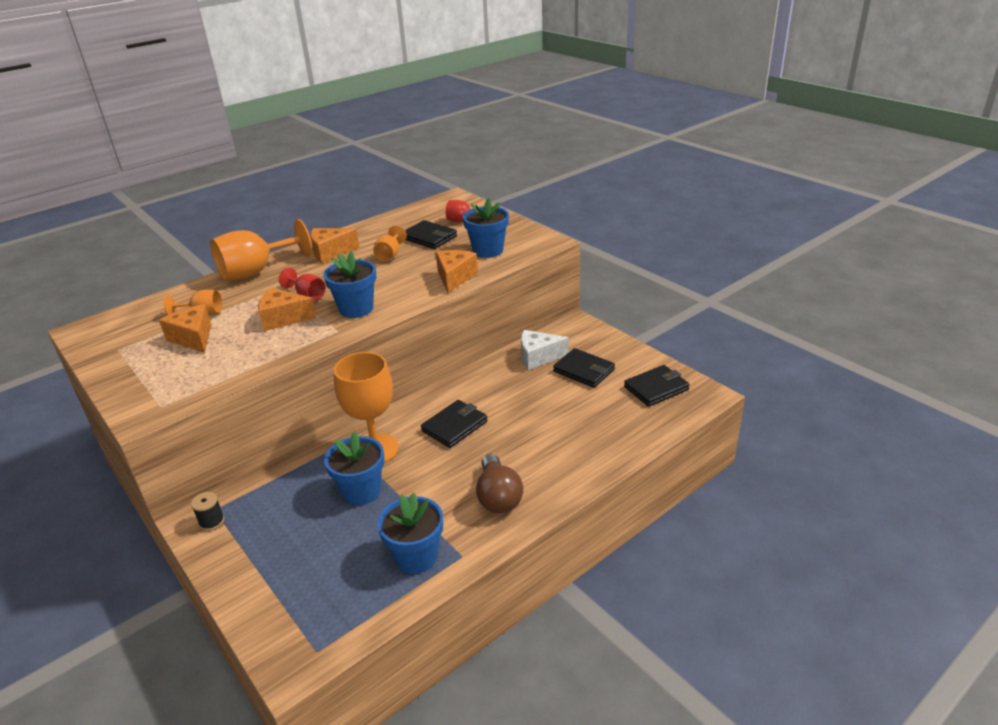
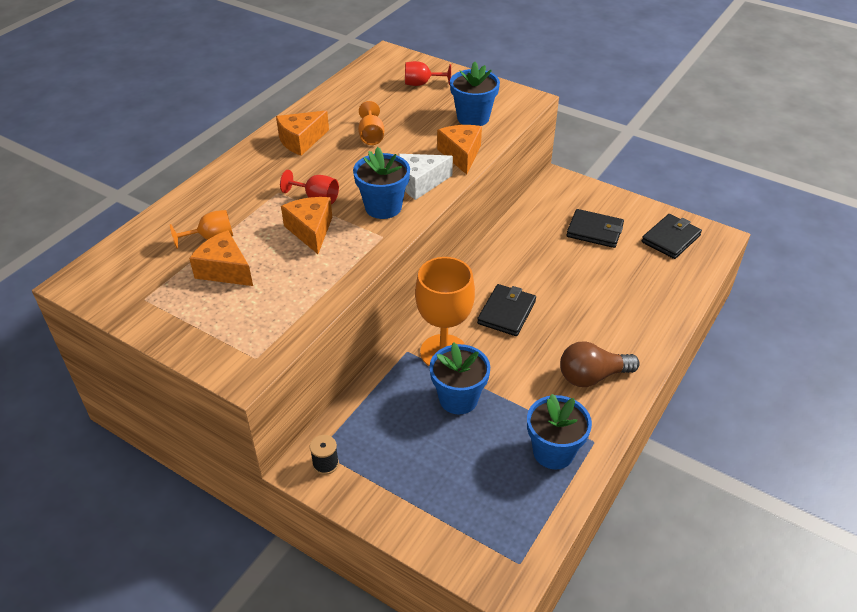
camera: 20 degrees left, 10 degrees up
orange goblet [210,219,312,281] -> none
orange cheese [258,288,317,331] -> orange cheese turned 90 degrees clockwise [281,197,332,254]
black wallet [405,220,457,249] -> none
brown light bulb [476,454,523,513] -> brown light bulb turned 105 degrees clockwise [560,341,640,387]
white cheese [521,330,569,370] -> white cheese moved to [398,154,453,200]

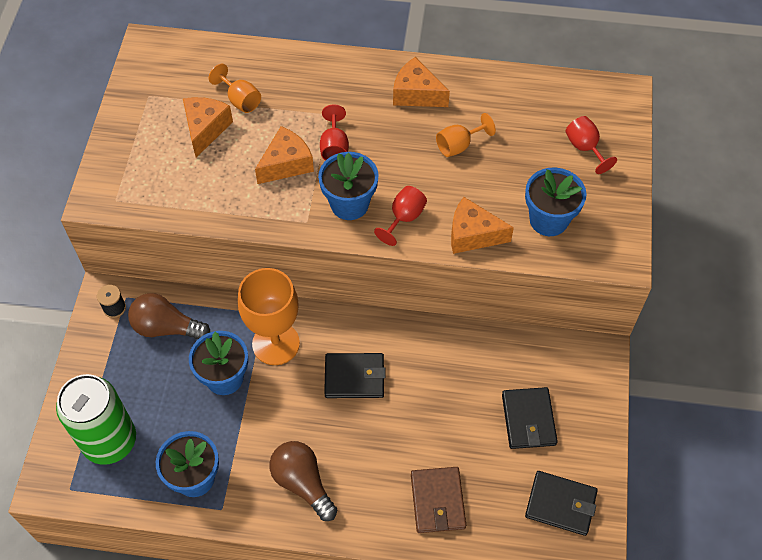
camera: 65 degrees right, 15 degrees up
white cheese [398,154,453,200] -> red goblet [374,186,427,246]
orange cheese [437,125,482,175] -> orange cheese turned 135 degrees counterclockwise [451,197,514,254]
none -> green can [56,374,136,465]
none -> brown light bulb [128,293,210,339]
none -> brown wallet [411,467,466,533]

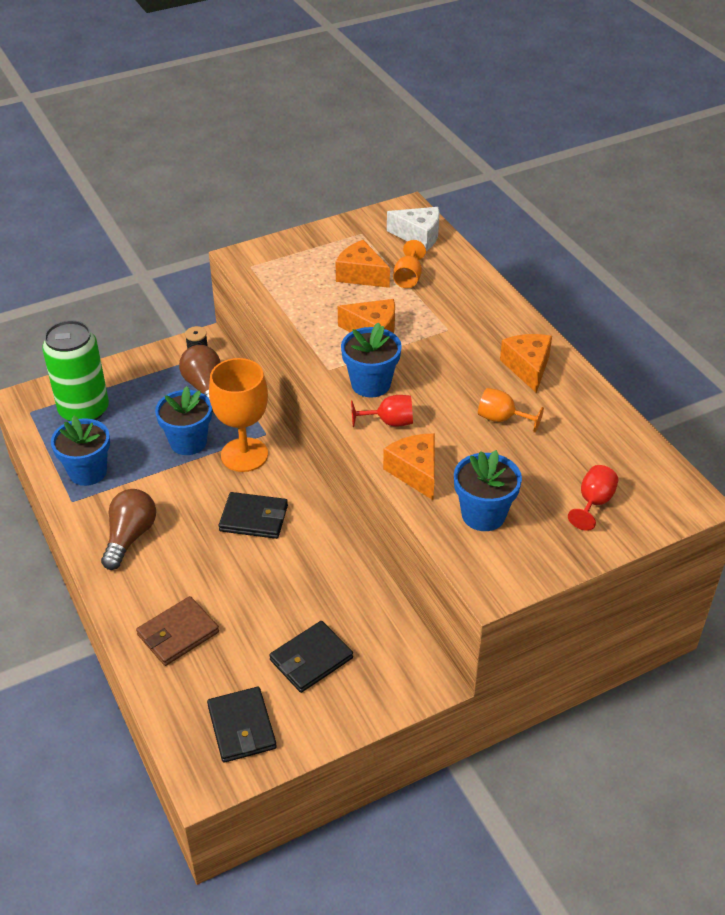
camera: 55 degrees right, 15 degrees down
orange cheese [183,97,233,158] -> orange cheese turned 120 degrees counterclockwise [336,240,390,288]
red goblet [320,104,349,161] -> none
black wallet [324,353,386,398] -> black wallet turned 45 degrees counterclockwise [219,492,288,539]
none -> white cheese [387,207,440,251]

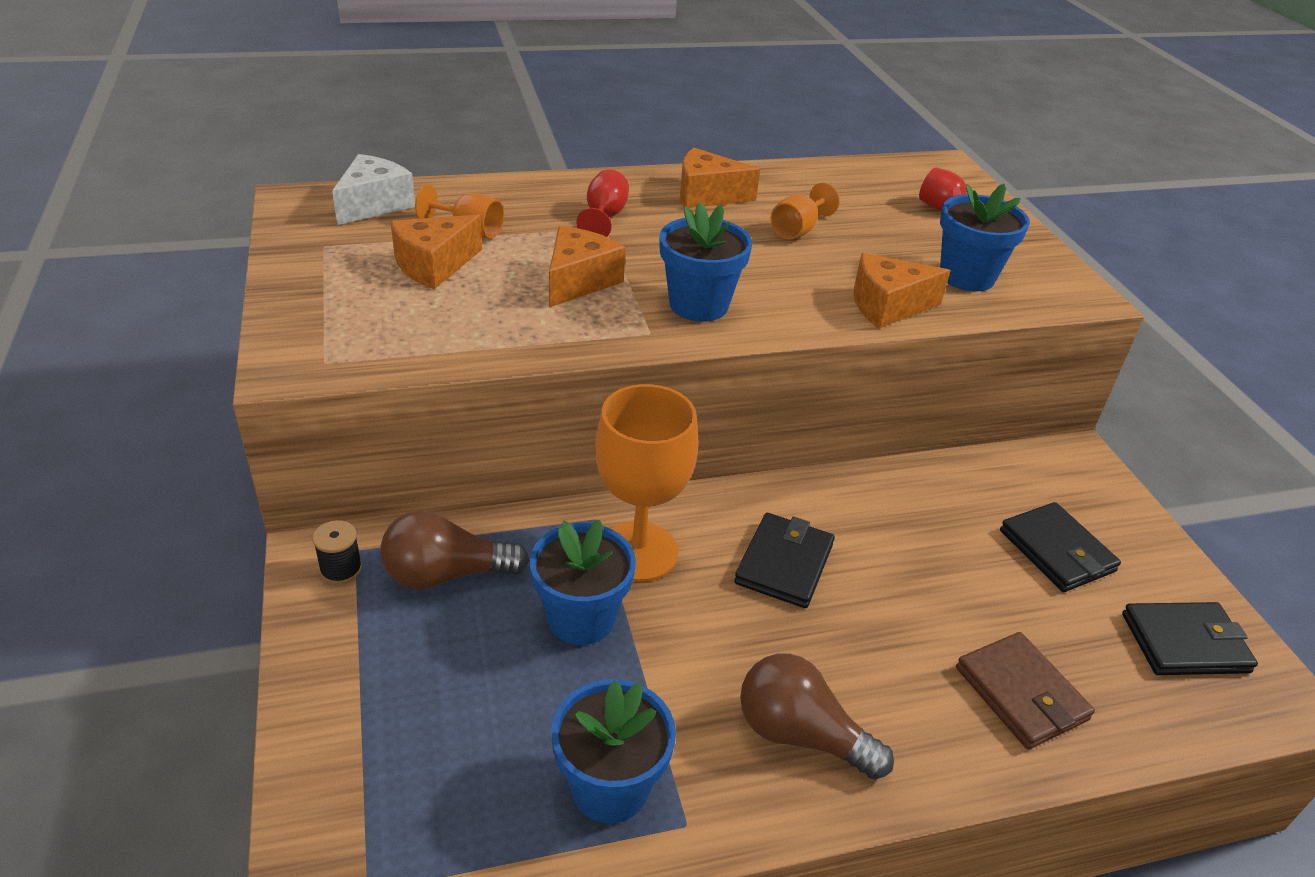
camera: 80 degrees left, 5 degrees down
green can [42,320,109,421] -> none
red goblet [351,395,413,427] -> red goblet moved to [576,169,629,237]

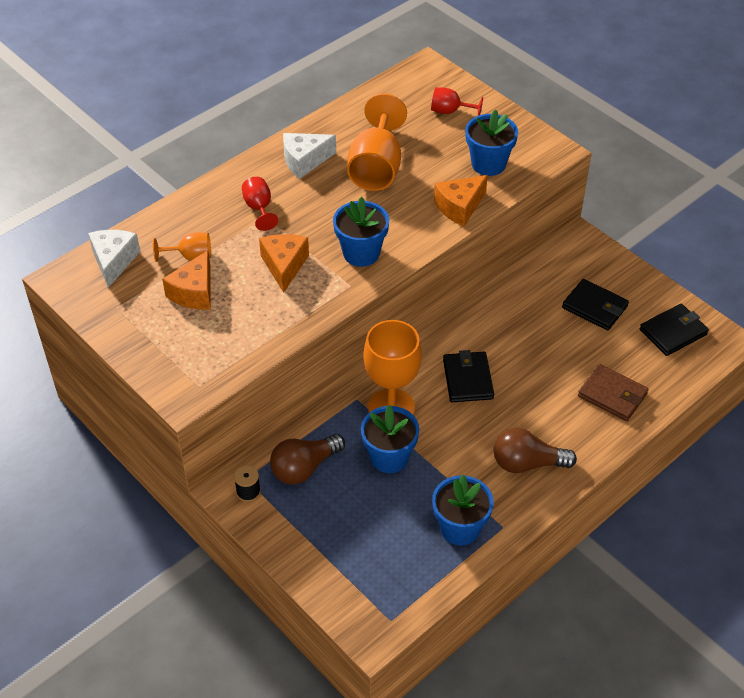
camera: 25 degrees left, 10 degrees up
orange cheese [680,148,760,208] -> white cheese [283,133,336,179]
orange goblet [770,183,840,240] -> orange goblet [347,94,407,191], size x1.95

